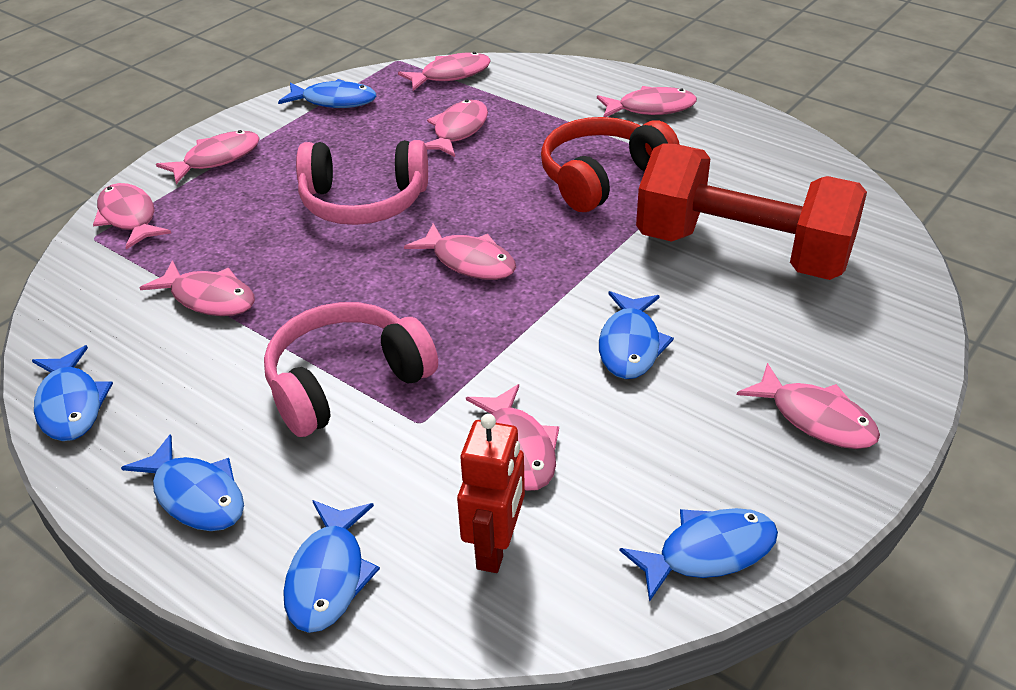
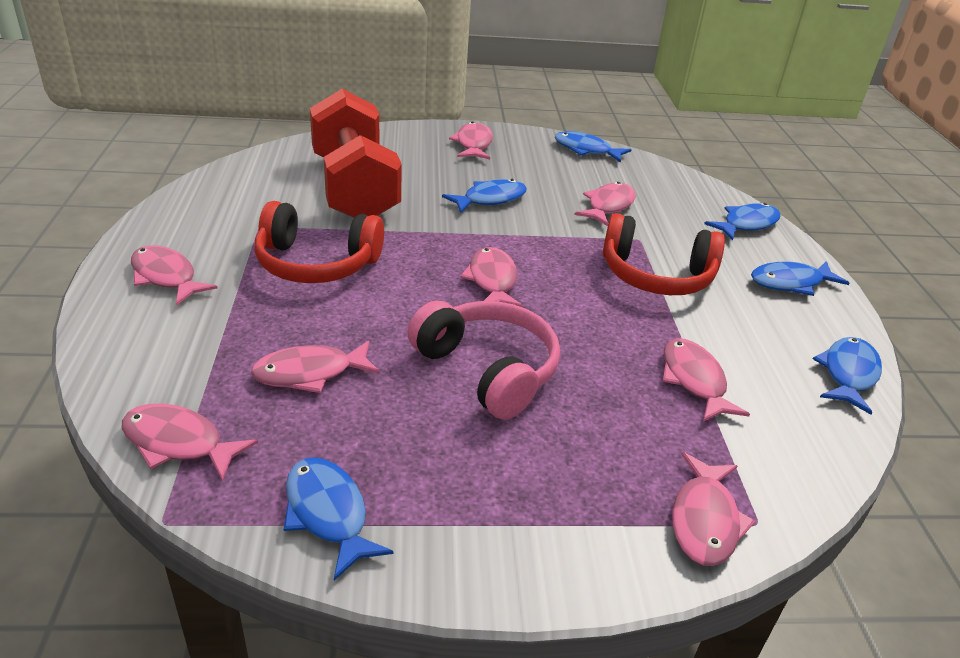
camera: 135 degrees left, 5 degrees down
blue fish [121,434,244,531] -> blue fish turned 105 degrees counterclockwise [751,261,849,296]
pink fish [156,130,260,184] -> none
pink headphones [264,302,438,437] -> red headphones [603,213,725,295]
red robot [457,414,525,573] -> none

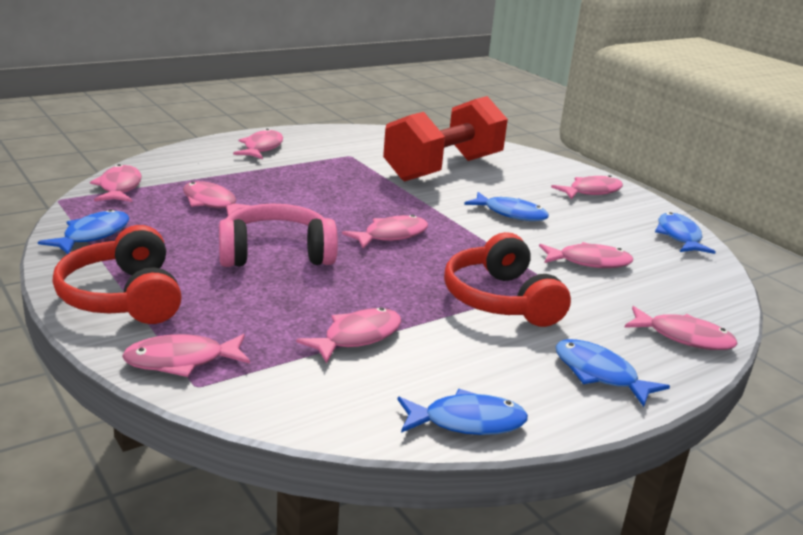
camera: 60 degrees right, 10 degrees down
red headphones [255,201,384,283] -> red headphones moved to [53,225,182,324]
pink headphones [407,301,560,420] -> pink headphones turned 120 degrees counterclockwise [219,204,338,267]
blue fish [704,203,781,241] -> pink fish [624,306,738,350]

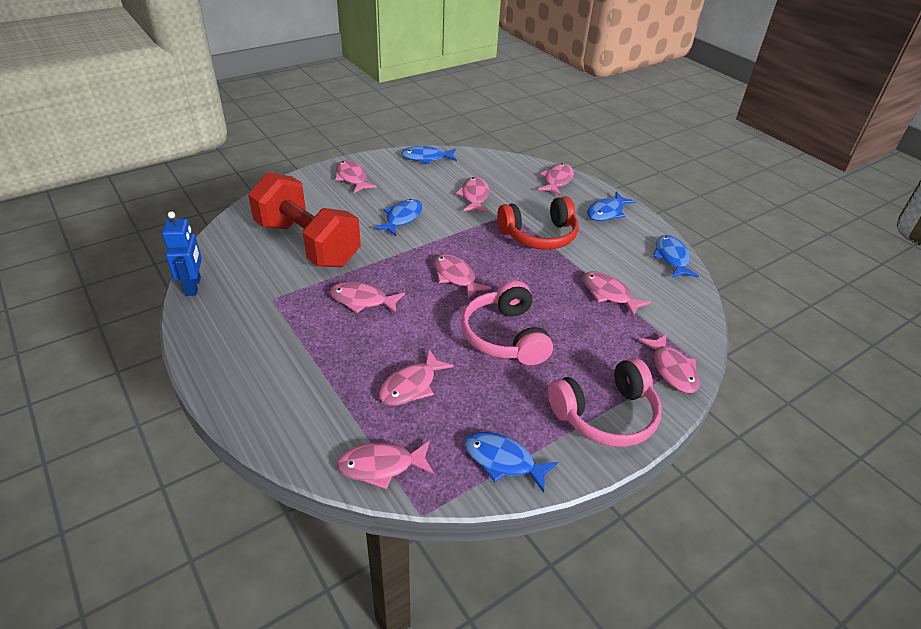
camera: 90 degrees left, 15 degrees up
red headphones [53,225,182,324] -> pink headphones [548,358,662,447]
pink fish [233,129,283,159] -> pink fish moved to [330,282,405,313]
none -> blue robot [162,211,202,296]

